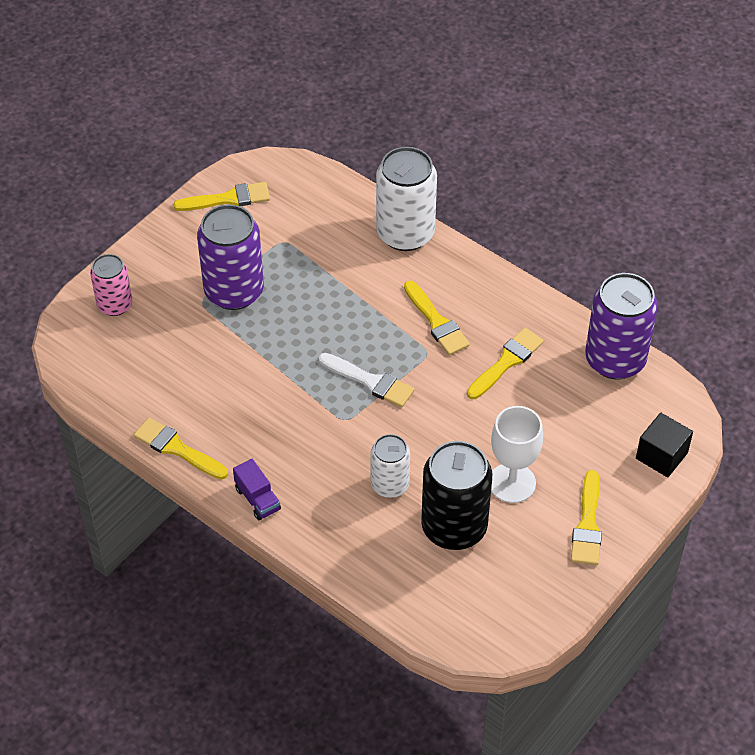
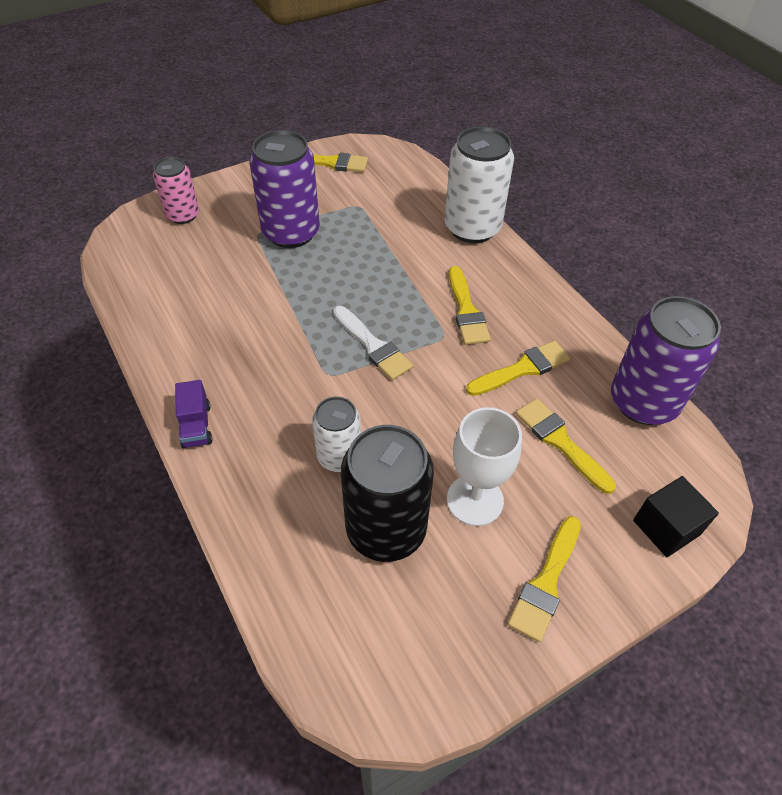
camera: 20 degrees right, 0 degrees up
yellow brush [134,418,228,480] -> yellow brush moved to [516,398,616,494]

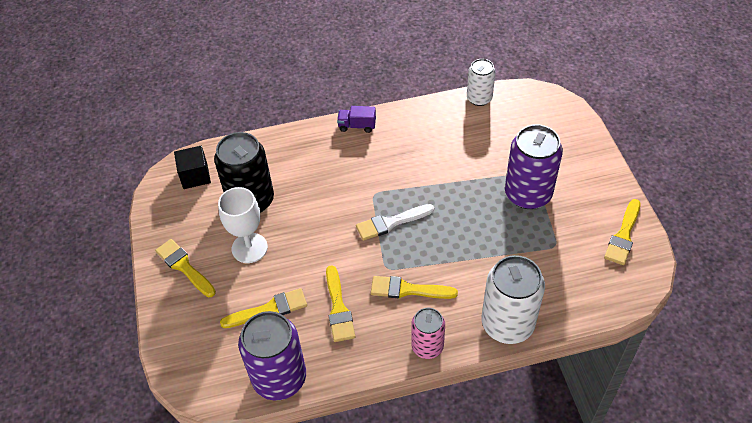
camera: 110 degrees right, 0 degrees up
pink can [153,157,199,224] -> pink can moved to [411,308,445,359]
white can [312,396,361,472] -> white can moved to [467,59,495,106]
black cube [633,476,719,557] -> black cube moved to [174,146,211,189]

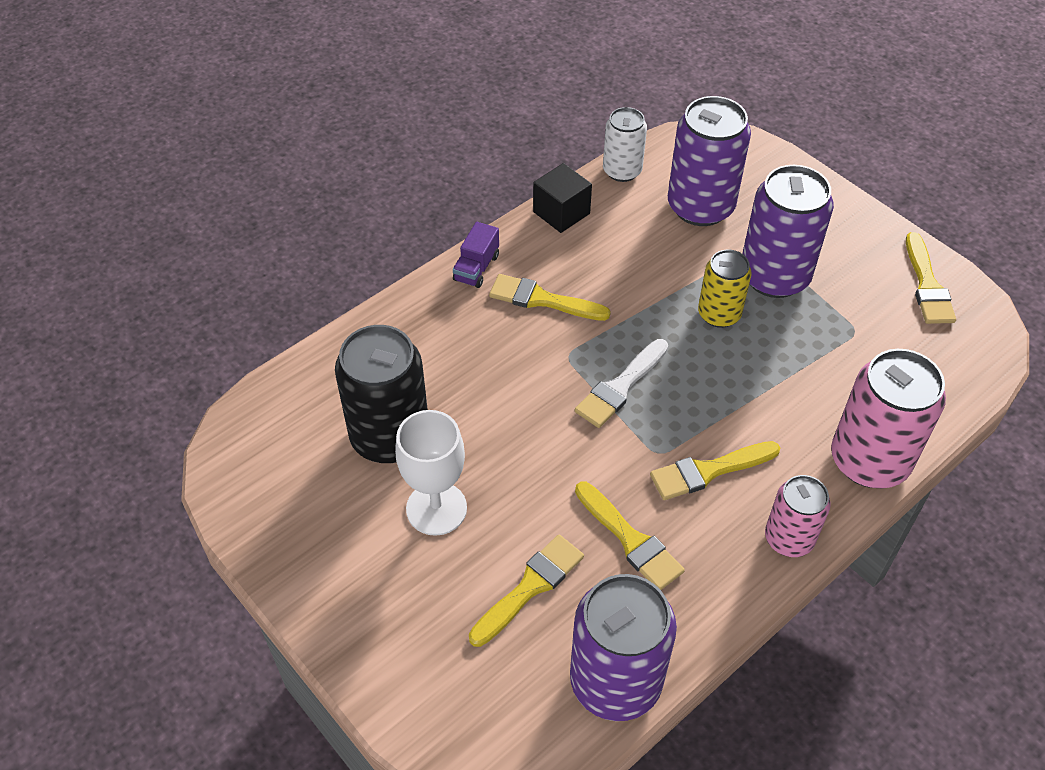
camera: 30 degrees left, 0 degrees up
yellow brush [155,239,216,297] -> yellow brush moved to [489,274,611,321]
black cube [174,146,211,189] -> black cube moved to [533,163,592,233]
purple truck [337,106,376,133] -> purple truck turned 45 degrees counterclockwise [453,222,499,288]
white can [481,255,545,344] -> pink can [831,349,946,488]
none -> purple can [668,96,751,226]
none -> yellow can [698,250,752,328]

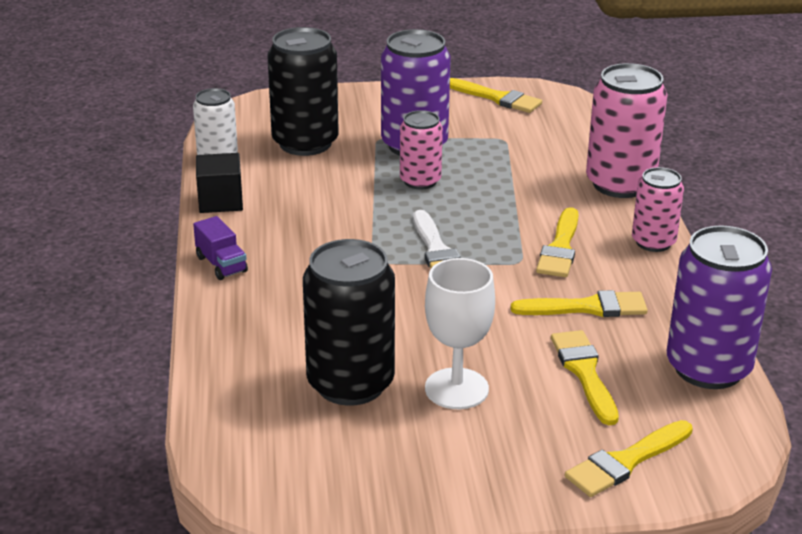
camera: 55 degrees left, 20 degrees down
yellow brush [489,274,611,321] -> yellow brush moved to [565,420,693,497]
purple can [668,96,751,226] -> black can [267,27,339,156]
yellow can [698,250,752,328] -> pink can [400,110,443,189]

